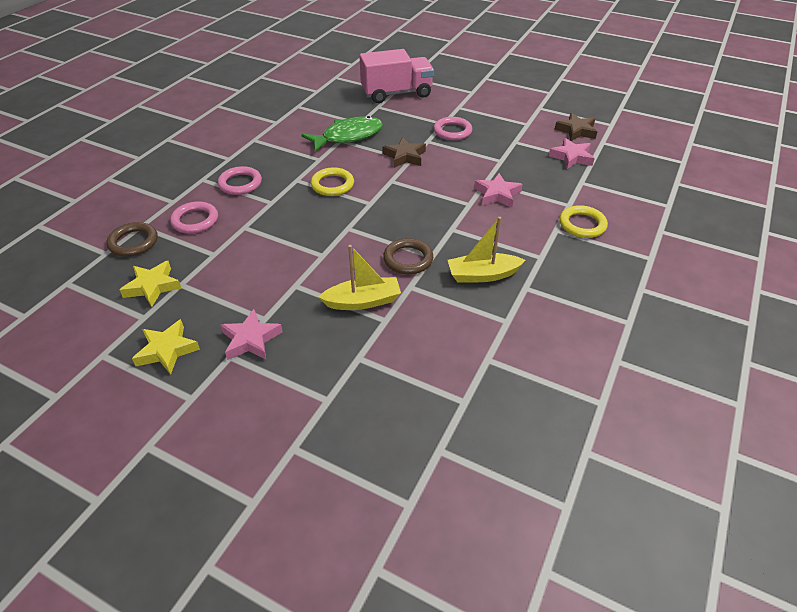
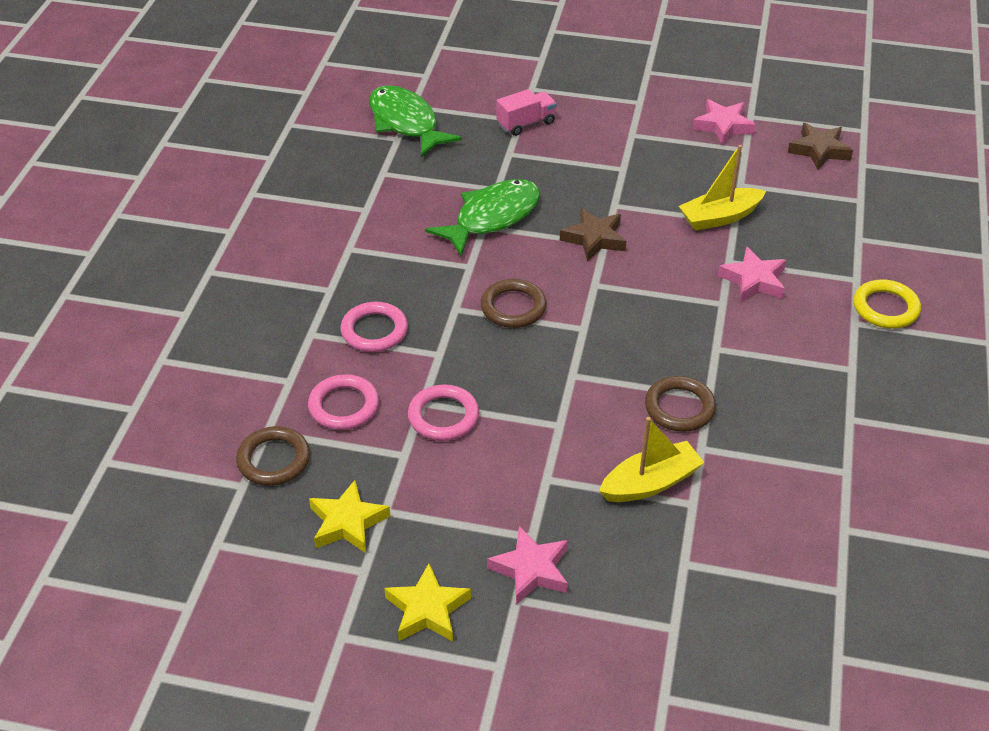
camera: 15 degrees left, 0 degrees up
yellow ring [311,167,354,196] -> brown ring [481,279,547,328]
pink truck [359,49,434,103] -> pink truck [497,89,556,136], size x0.52
pink ring [433,117,472,141] -> pink ring moved to [408,384,479,441]
yellow boat [448,217,525,283] -> yellow boat moved to [679,145,766,231]
pink star [549,138,595,169] -> pink star moved to [693,99,756,145]
none -> green fish [369,85,462,157]

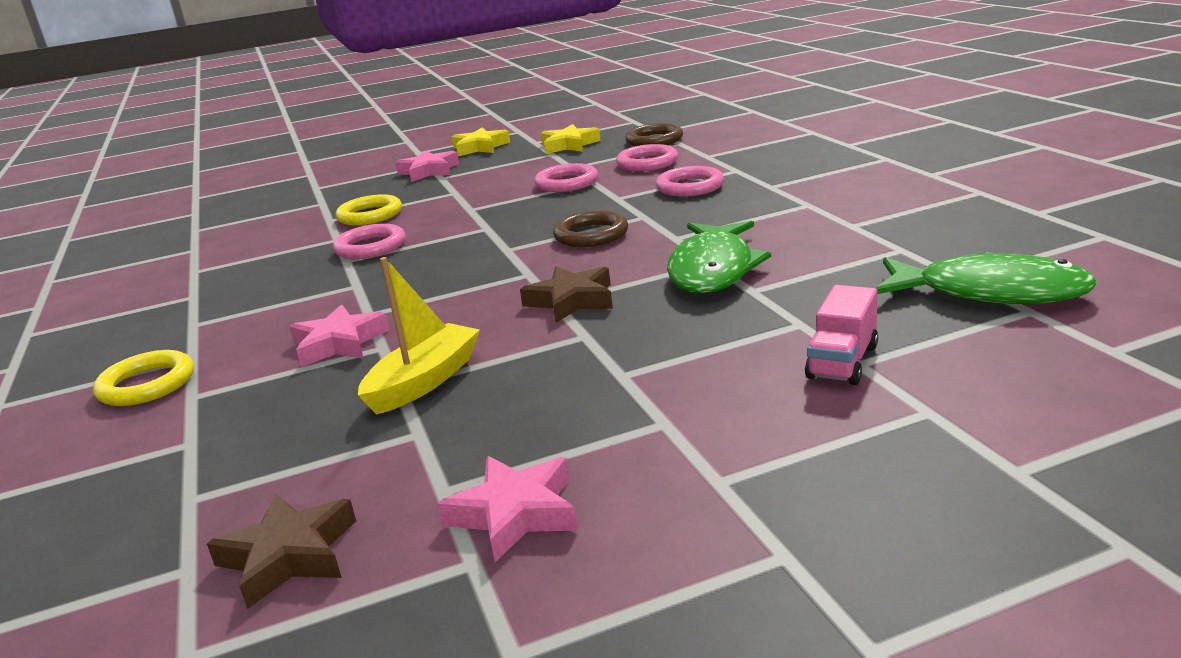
camera: 150 degrees right, 20 degrees down
yellow boat [599,417,705,502] -> yellow ring [336,194,402,225]
brown ring [645,376,716,432] -> pink ring [333,224,406,259]

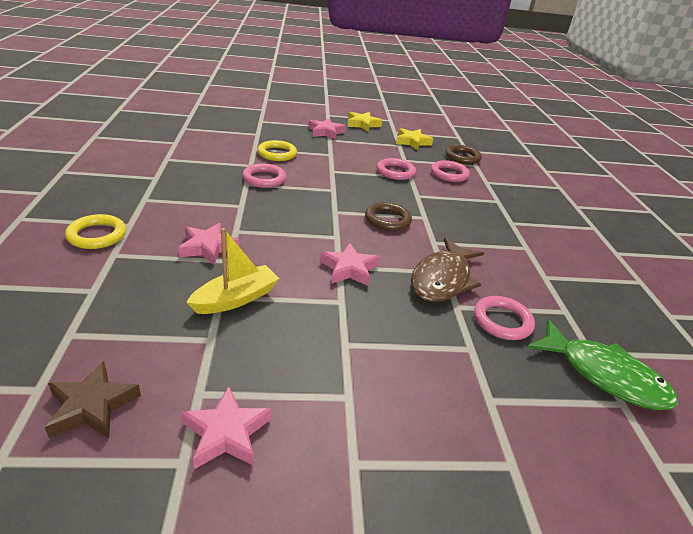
camera: 10 degrees right, 10 degrees up
brown star [520,266,613,323] -> pink star [320,243,379,286]
pink ring [656,166,724,197] -> pink ring moved to [474,296,535,340]
green fish [667,221,771,293] -> brown fish [411,238,484,302]
pink truck [805,285,878,385] -> none

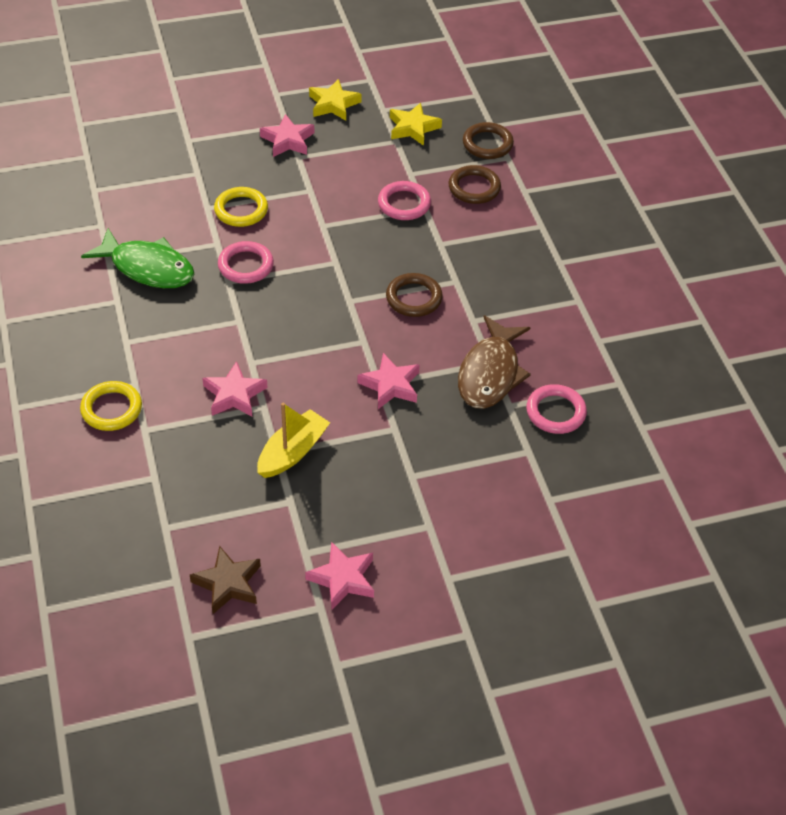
camera: 10 degrees left, 15 degrees up
pink ring [431,160,470,182] -> brown ring [448,165,501,204]
green fish [527,319,678,410] -> green fish moved to [81,228,194,288]

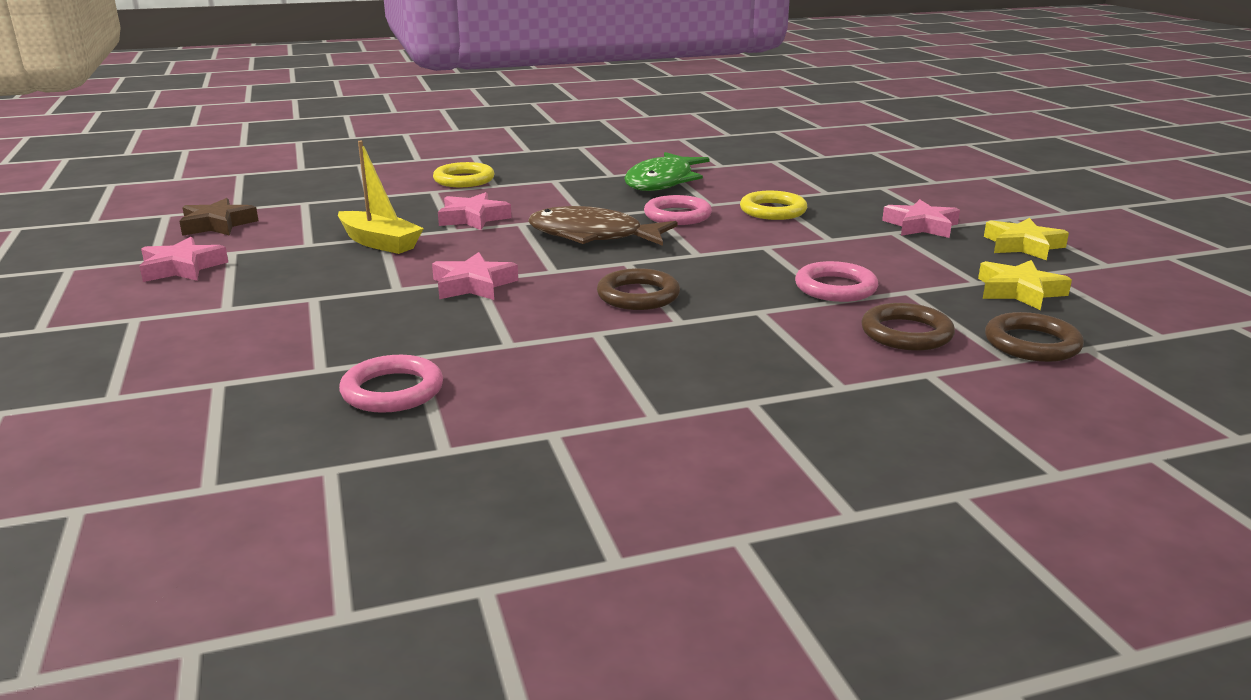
camera: 90 degrees right, 25 degrees down
brown fish [458,315,531,409] -> brown fish moved to [528,206,678,246]

